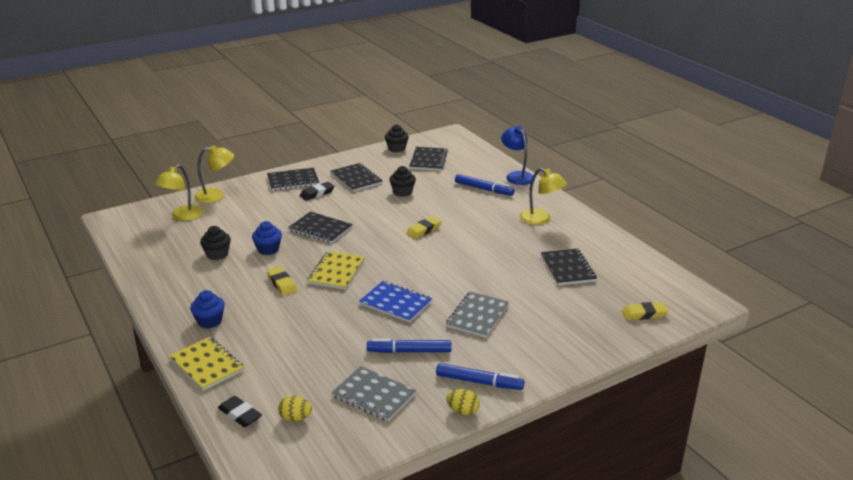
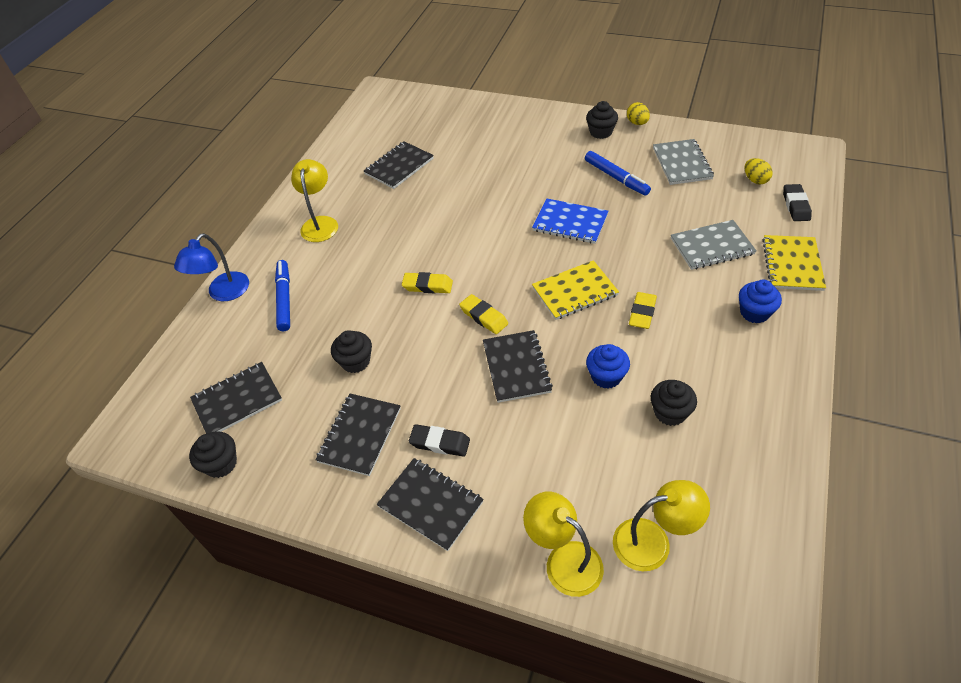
camera: 125 degrees left, 20 degrees up
blue notebook [359,281,432,323] -> blue notebook turned 60 degrees counterclockwise [532,199,608,244]
blue marker [436,363,525,390] -> black cupcake [586,101,618,139]
grey notebook [446,292,509,338] -> grey notebook moved to [671,220,756,270]
yellow eraser [622,302,668,320] -> yellow eraser moved to [459,294,508,334]

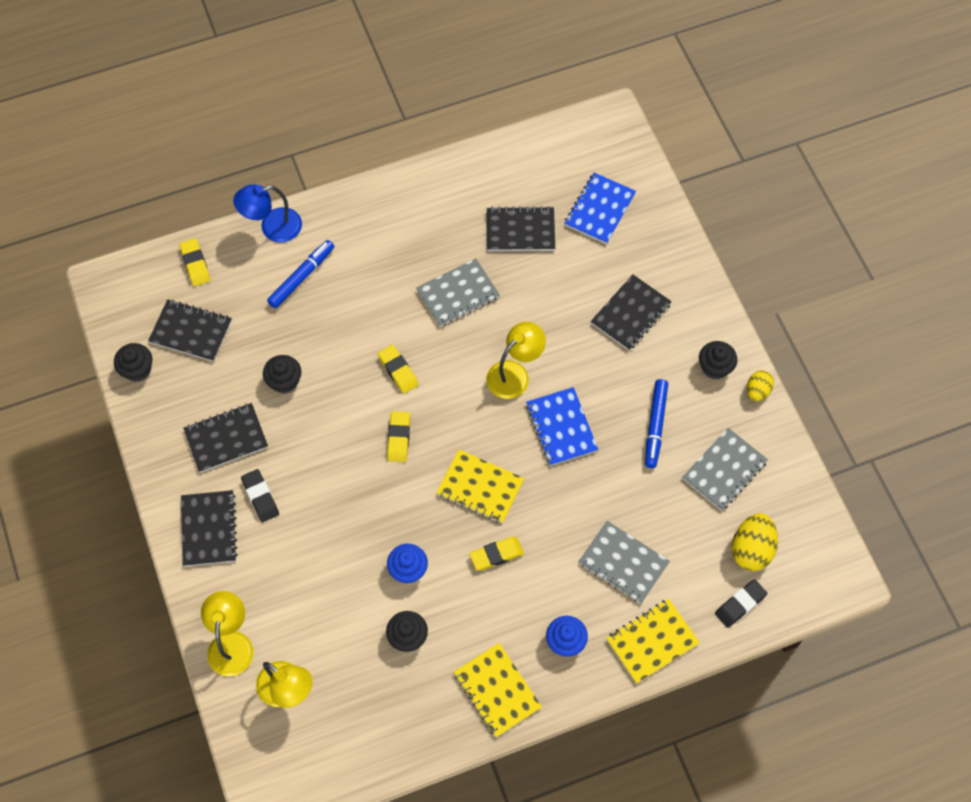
camera: 45 degrees right, 15 degrees up
yellow lamp [291,159,338,242] -> yellow lamp moved to [486,322,546,399]
black notebook [483,330,553,403] -> black notebook moved to [591,274,672,351]
yellow egg [745,158,773,184] -> yellow egg [732,513,778,571], size x1.66
none -> yellow eraser [179,239,210,286]
none -> grey notebook [416,258,500,327]
none -> yellow notebook [454,643,542,737]
none -> blue notebook [564,173,636,244]

